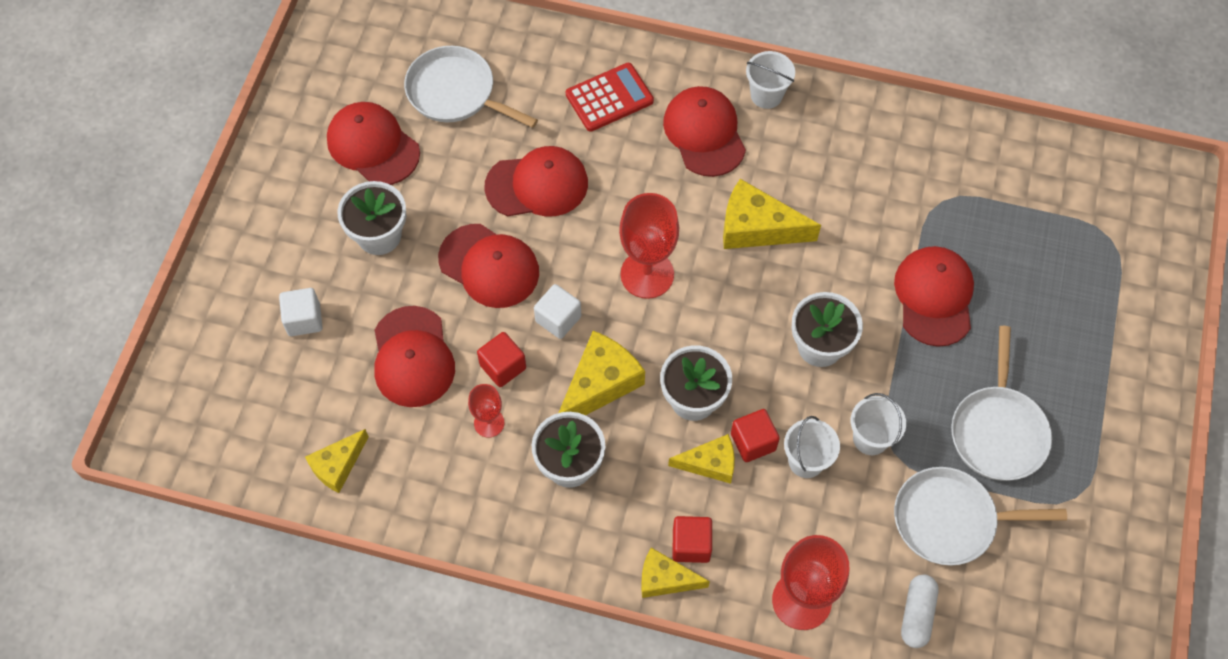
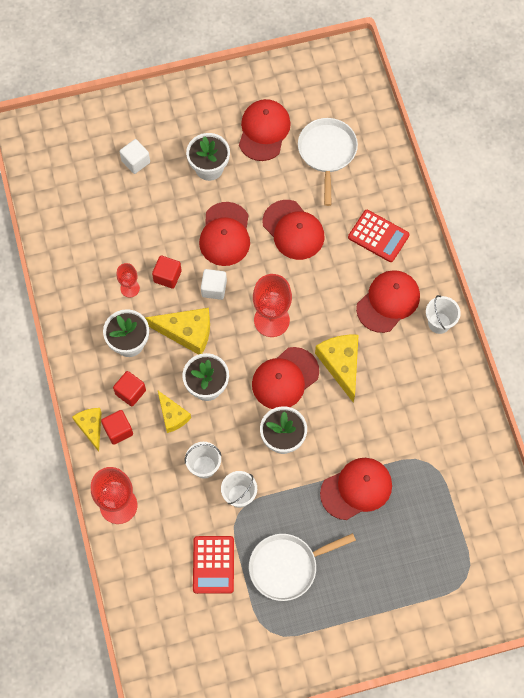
camera: 60 degrees right, 5 degrees up
yellow cheese [305,429,369,493] -> none
red cap [374,306,455,407] -> red cap moved to [252,347,319,409]
red cube [731,409,780,462] -> red cube moved to [113,371,146,406]
white pan [894,467,1067,566] -> red calculator [193,536,234,594]
white capsule [901,575,939,648] -> none

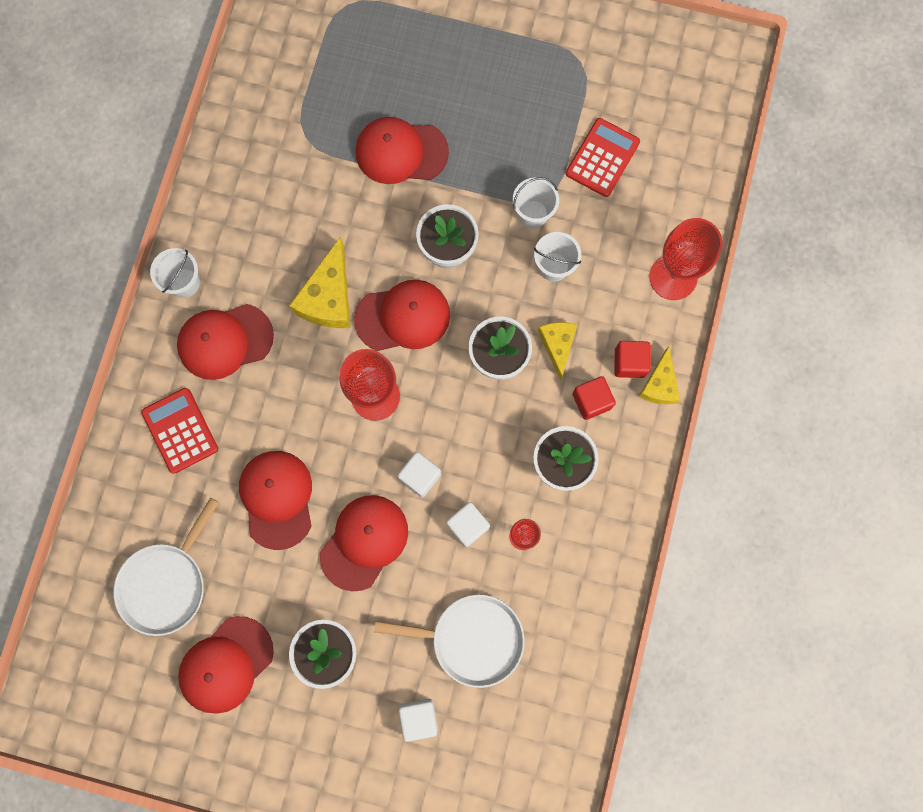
camera: 150 degrees left, 10 degrees up
yellow cheese [145,308,210,355] -> none
red cube [152,256,182,289] -> white cube [446,502,490,547]
white pan [249,533,356,601] -> white pan moved to [374,595,525,688]

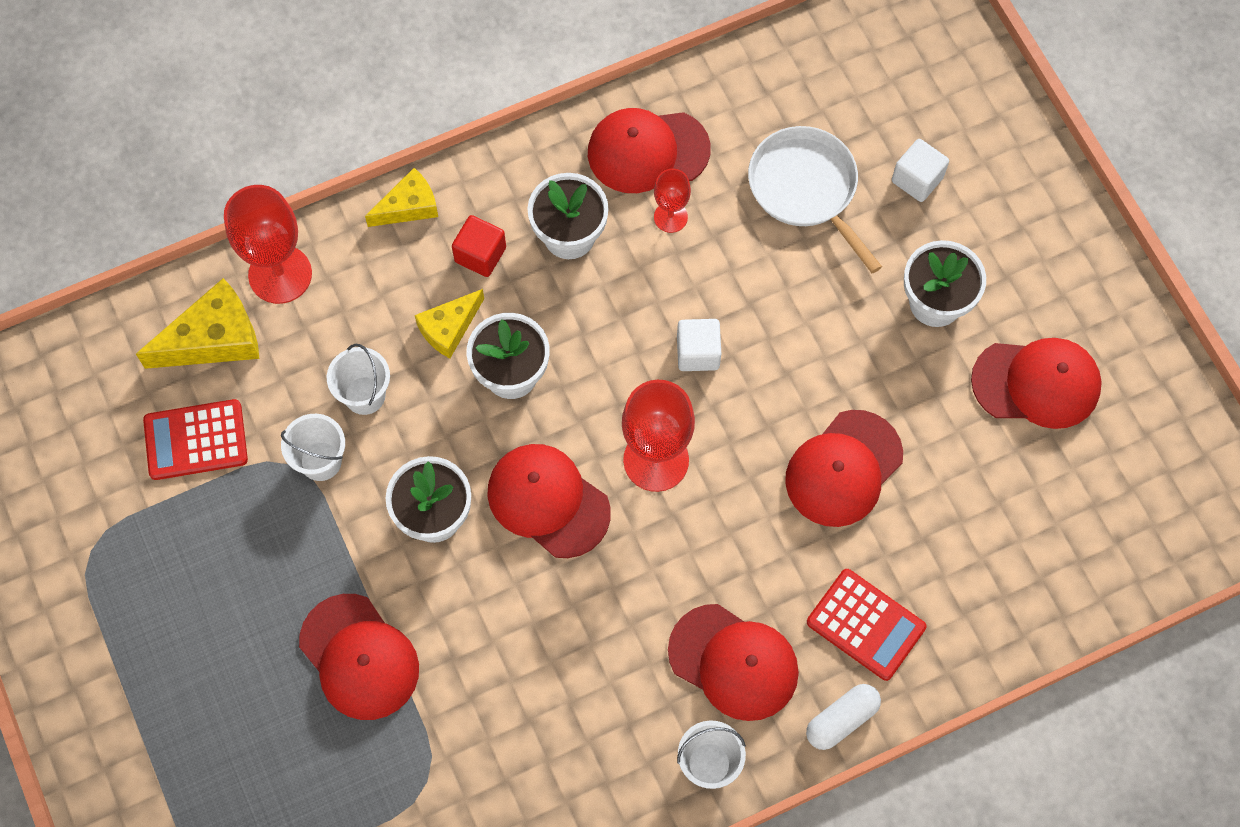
camera: 130 degrees left, 10 degrees down
white pan [114,498,219,636] -> none
red calculator [141,388,218,474] -> red calculator turned 75 degrees counterclockwise [807,569,926,681]
yellow cheese [289,236,350,328] -> yellow cheese moved to [136,278,260,369]
red cap [320,495,408,591] -> red cap moved to [588,108,711,193]
white cube [446,502,490,547] -> none
red cube [615,341,651,378] -> none
none -> white capsule [806,684,881,750]

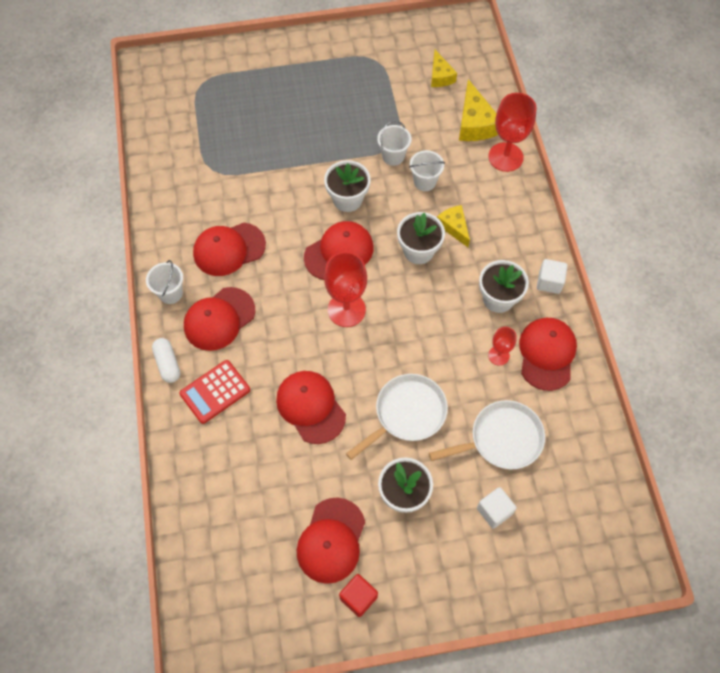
camera: 105 degrees right, 5 degrees down
red calculator [143,399,248,480] -> none
red cap [299,594,419,720] -> red cap moved to [193,223,266,276]
yellow cheese [365,168,438,227] -> yellow cheese moved to [431,50,457,87]
red cube [452,215,506,277] -> red cube moved to [339,574,378,617]
white cube [677,319,721,371] -> white cube moved to [537,259,568,294]
none -> white pan [346,374,448,460]

